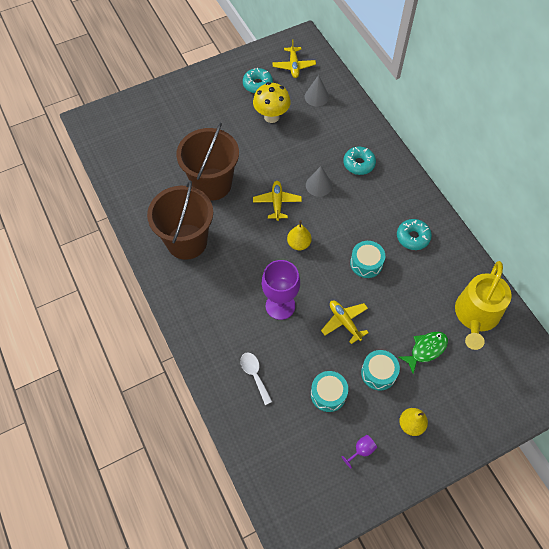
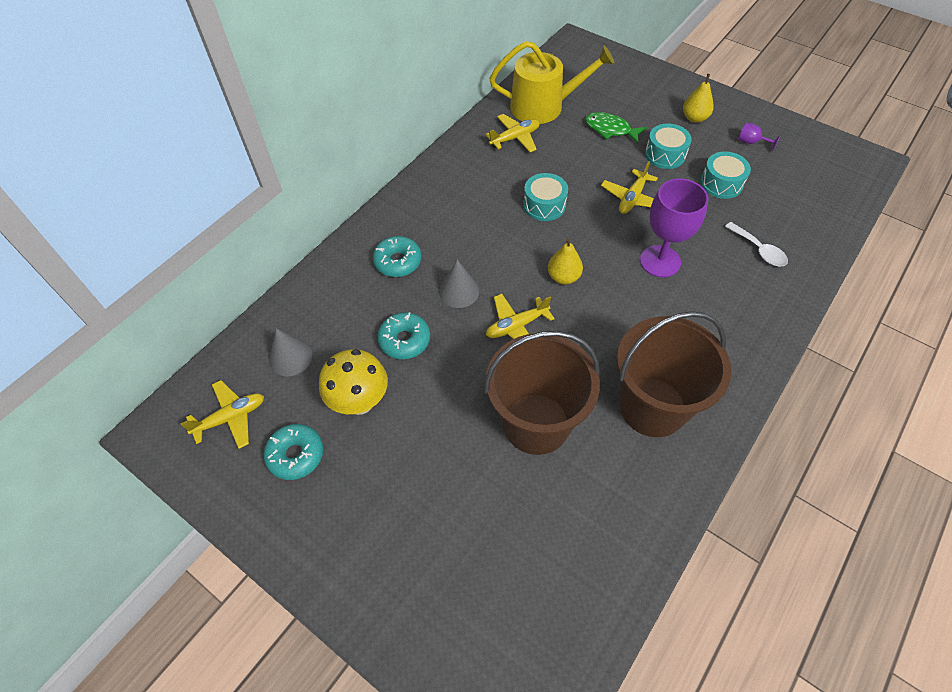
camera: 115 degrees left, 5 degrees down
white spoon [240,352,272,405] -> white spoon turned 75 degrees counterclockwise [725,222,788,266]
turquoise donut [397,219,432,250] -> turquoise donut moved to [377,312,430,359]
none -> yellow plane [485,114,540,152]

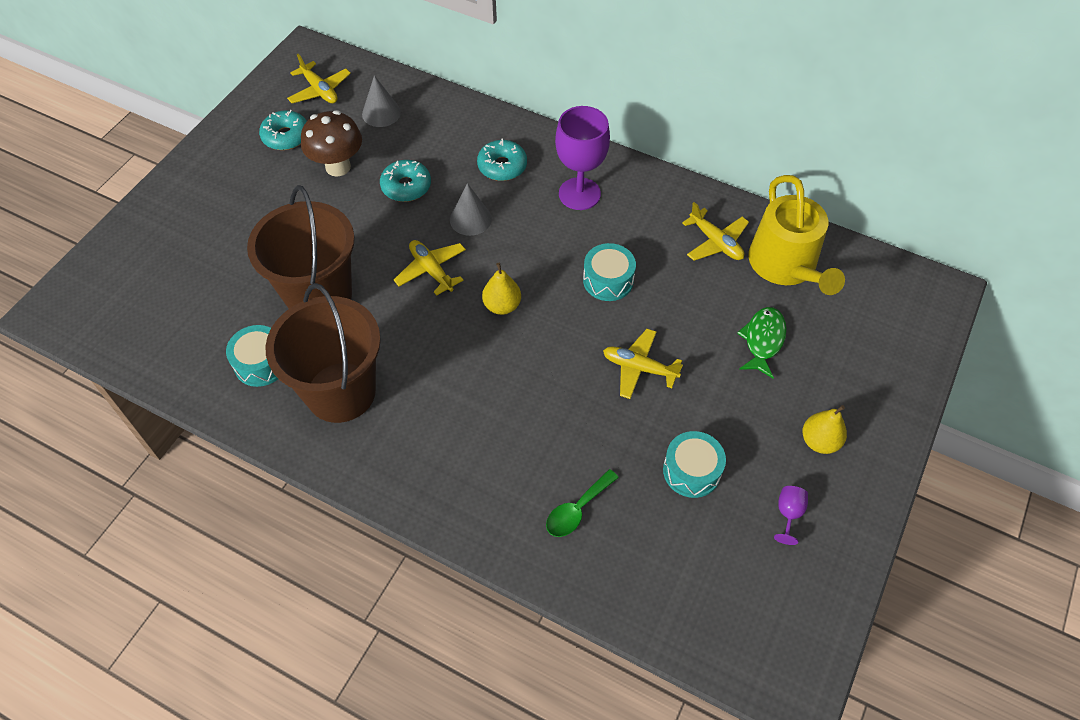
camera: 80 degrees right, 0 degrees up
yellow mushroom [319,349,388,415] -> brown mushroom [301,110,362,177]
purple goblet [640,179,708,277] -> purple goblet moved to [555,106,610,210]
turquoise drum [645,124,692,169] -> turquoise drum moved to [226,325,278,387]
white spoon [725,222,788,266] -> green spoon [546,469,619,537]

